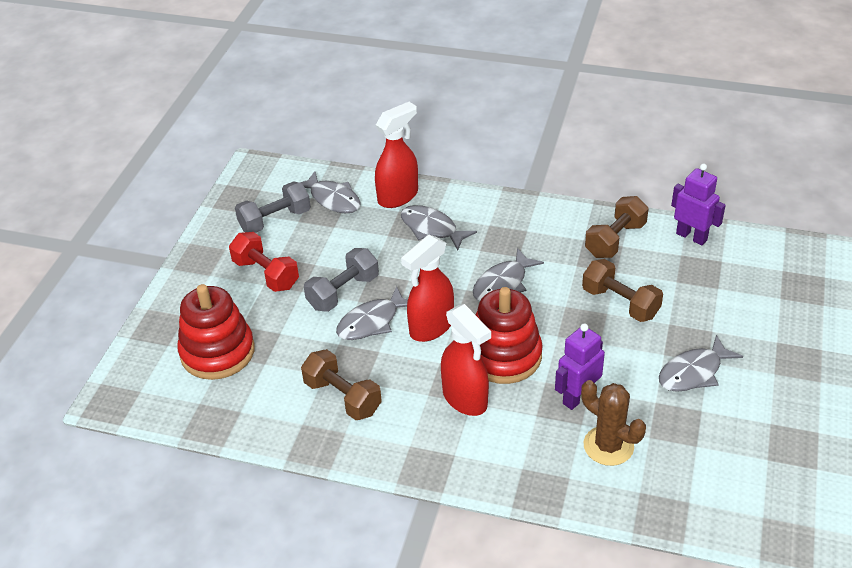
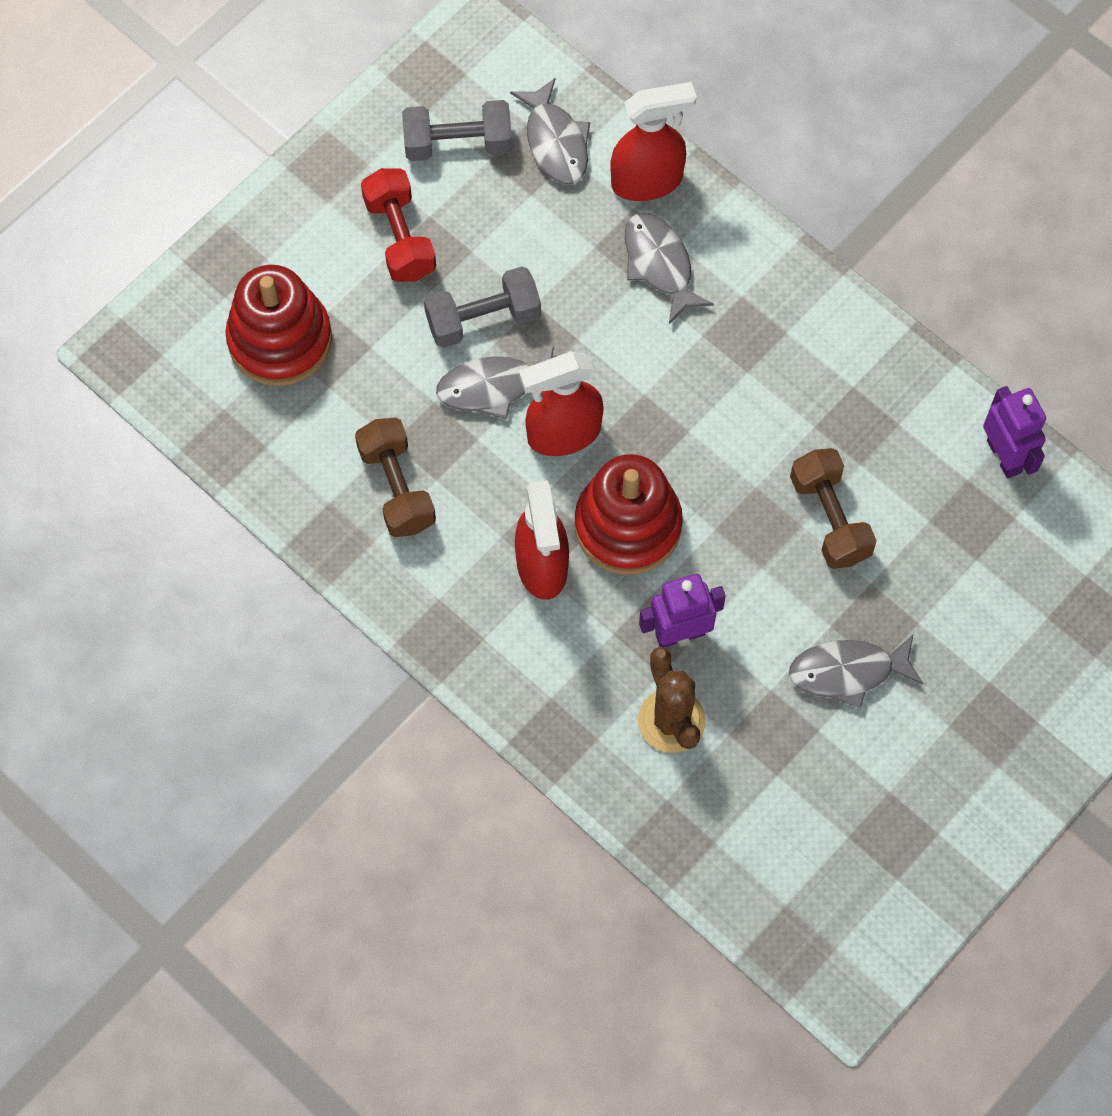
camera: 25 degrees right, 25 degrees up
grey fish [473,248,544,301] -> none
brown dumbbell [585,196,649,258] -> none

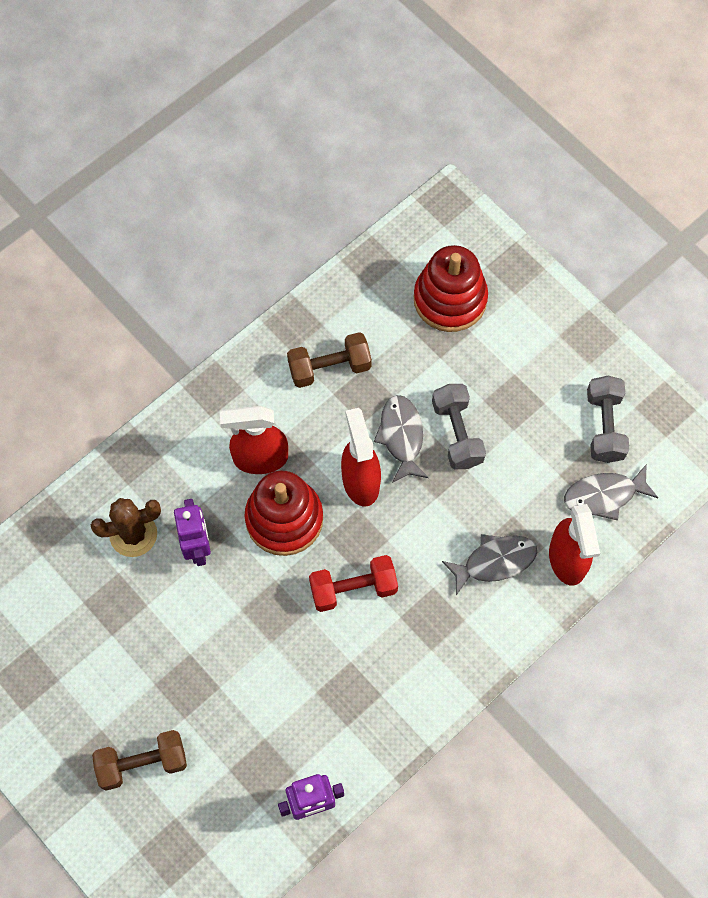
camera: 95 degrees right, 0 degrees up
red dumbbell [361,168,436,282] -> red dumbbell moved to [309,555,398,612]
grey fish [789,635,923,709] -> none
brown dumbbell [790,448,877,569] -> brown dumbbell moved to [92,730,187,791]

